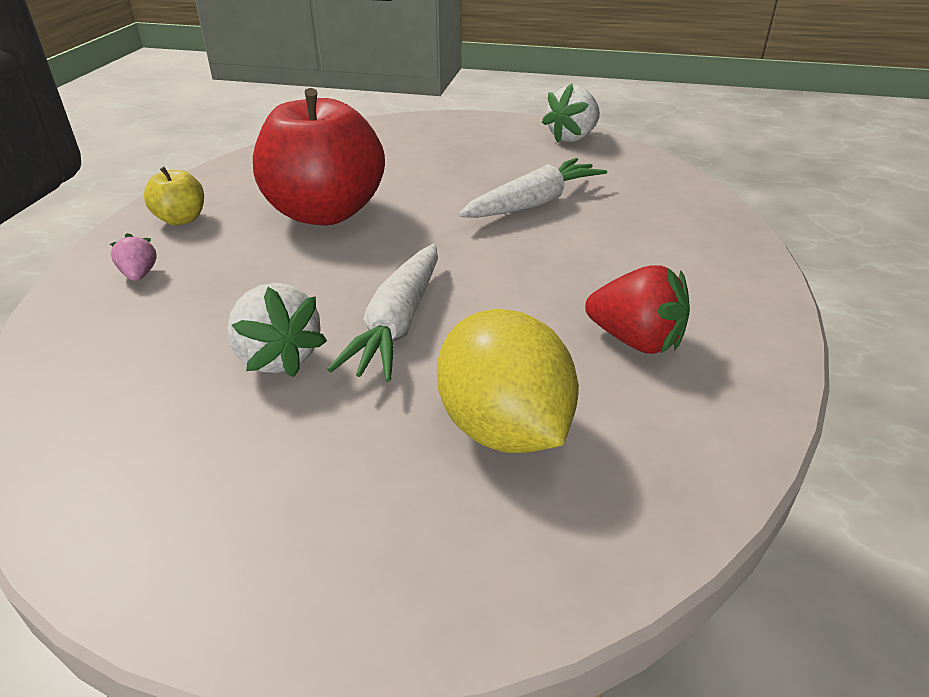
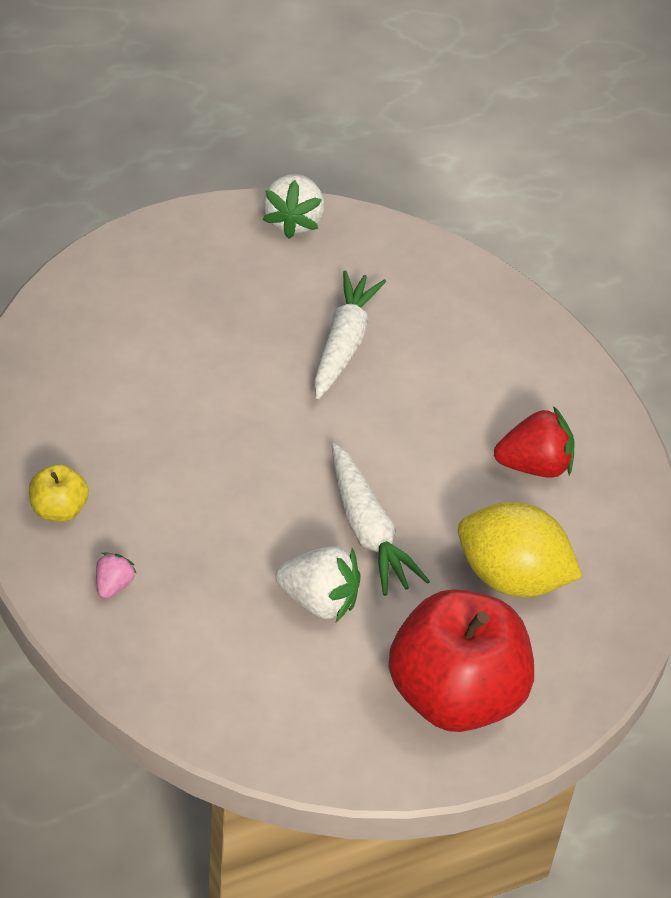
camera: 40 degrees left, 10 degrees up
pink strawberry [110,233,157,281] -> pink strawberry turned 75 degrees clockwise [96,553,137,599]
red apple [253,88,385,226] -> red apple moved to [389,589,534,732]

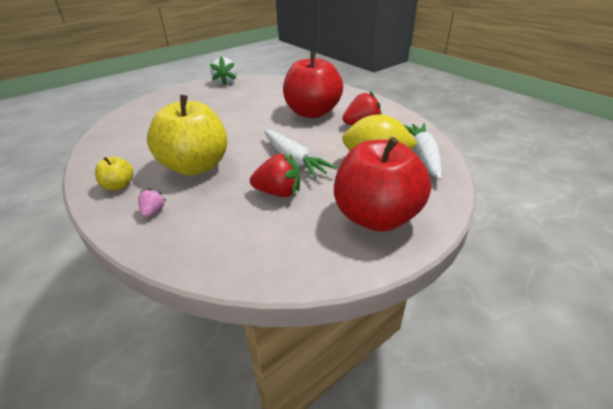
camera: 10 degrees left, 10 degrees down
white strawberry [275,546,360,622] -> red strawberry [250,154,300,197]
white carrot [314,271,386,399] -> white carrot moved to [404,124,442,180]
none -> yellow apple [147,95,227,176]
none -> red apple [283,52,343,118]

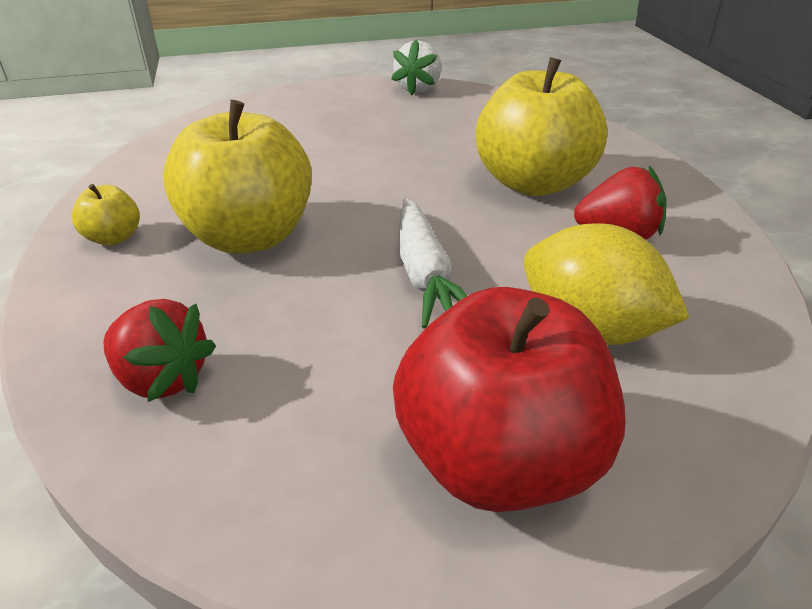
camera: 25 degrees right, 0 degrees up
pink strawberry [138,188,166,218] -> none
red strawberry [250,154,300,197] -> red strawberry moved to [104,299,216,402]
red apple [283,52,343,118] -> yellow apple [476,57,607,196]
white carrot [404,124,442,180] -> none

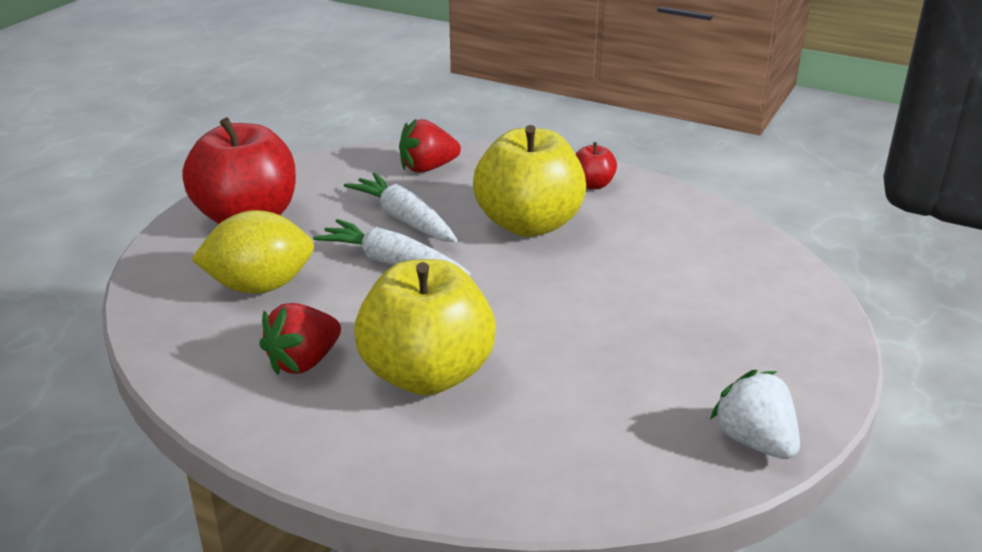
camera: 130 degrees right, 5 degrees down
yellow apple [72,184,140,245] -> red apple [576,142,617,189]
none -> white carrot [344,173,457,242]

